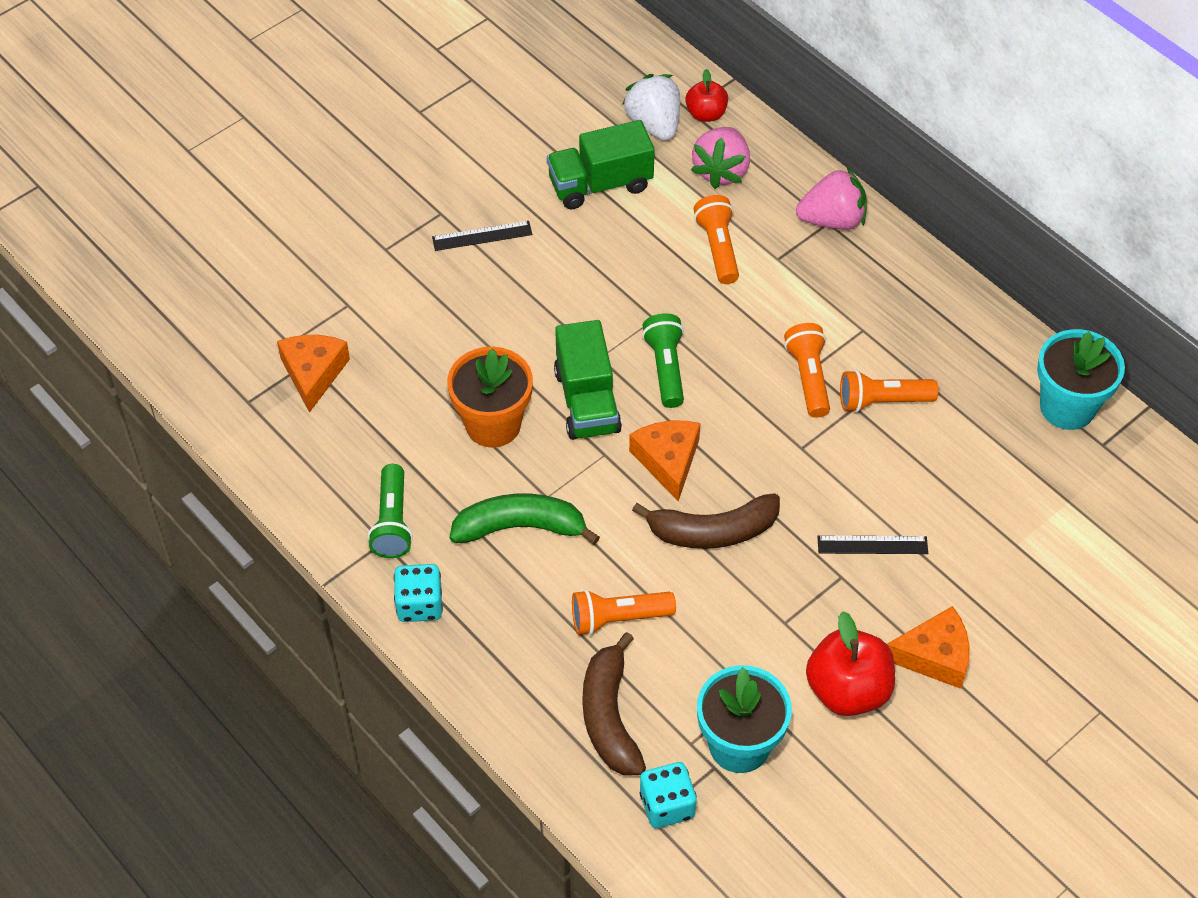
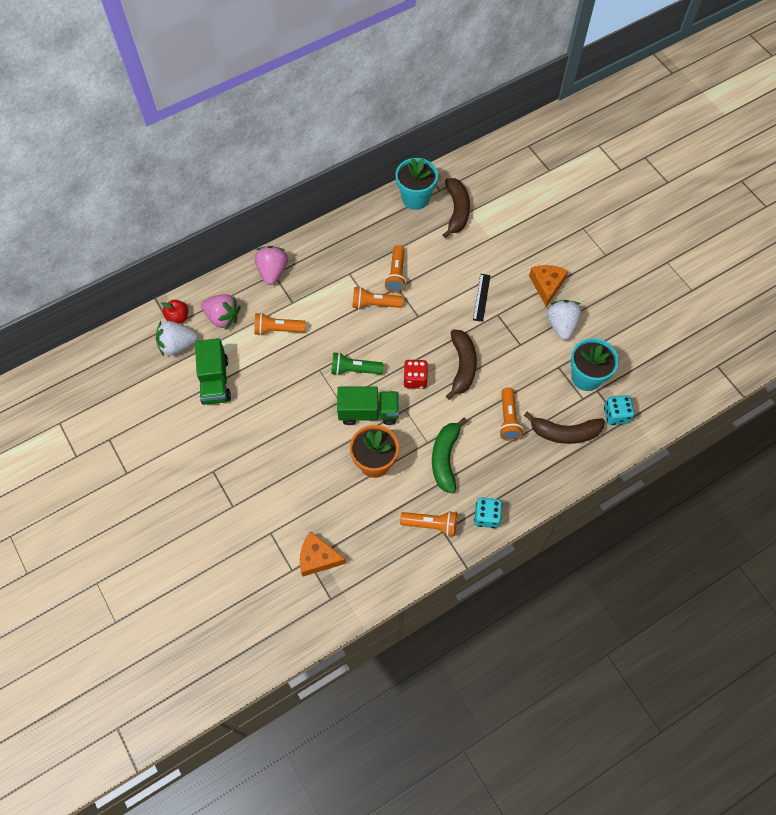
camera: 80 degrees left, 10 degrees up
green flashlight [368,464,413,558] -> orange flashlight [400,511,457,536]
black ruler [432,221,532,251] -> none
orange cheese [629,421,700,501] -> red dice [404,360,428,389]
red apple [806,611,895,716] -> white strawberry [547,300,582,340]
none -> brown banana [443,178,470,238]

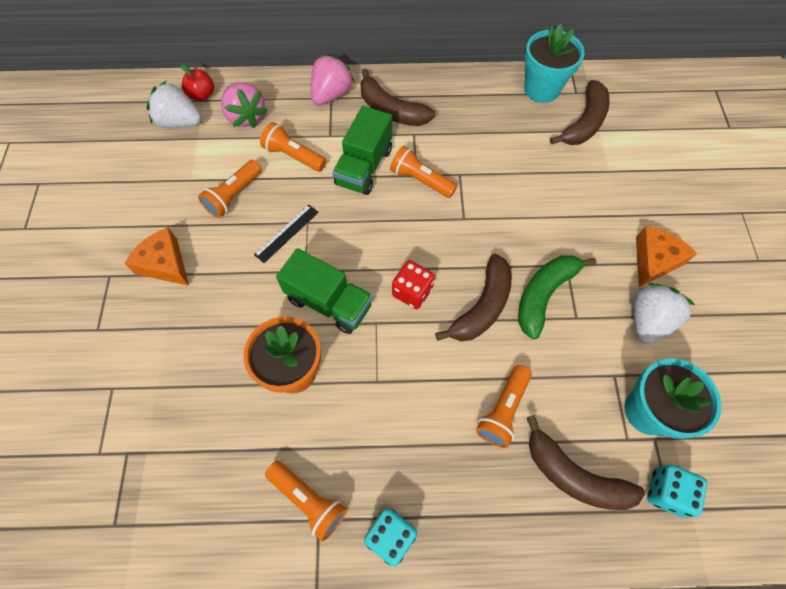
camera: 30 degrees right, 0 degrees up
green truck [195,338,231,405] -> green truck moved to [333,106,392,195]
orange cheese [300,531,346,577] -> orange cheese moved to [124,227,189,286]
green flashlight [331,352,384,375] -> none
orange flashlight [384,245,407,293] -> orange flashlight moved to [198,160,262,218]
green banana [432,418,468,494] -> green banana moved to [518,255,597,339]
black ruler [473,274,491,322] -> black ruler moved to [254,204,319,263]
none -> brown banana [360,69,436,126]

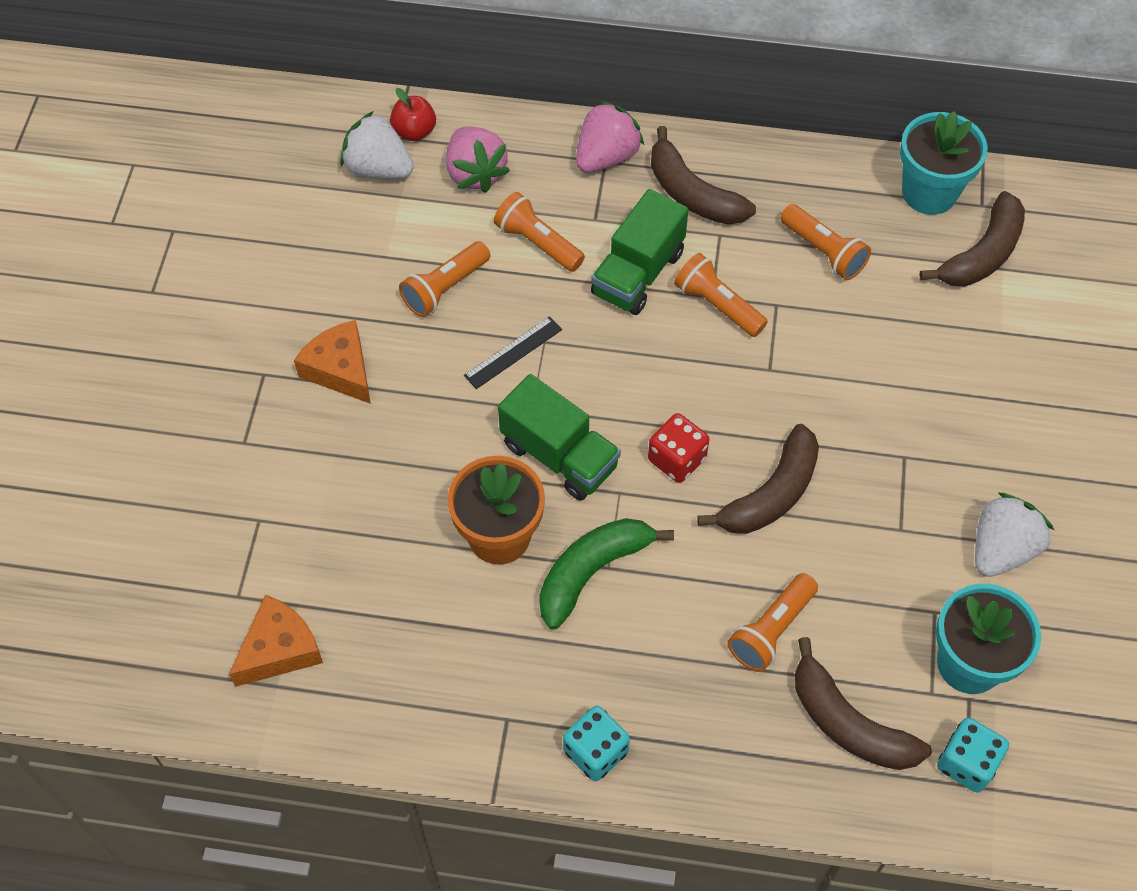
camera: 10 degrees right, 5 degrees down
orange flashlight [265,461,347,542] -> orange flashlight moved to [780,204,871,280]
green banana [518,255,597,339] -> green banana moved to [539,518,674,630]
orange cheese [636,226,697,287] -> orange cheese moved to [229,595,323,687]

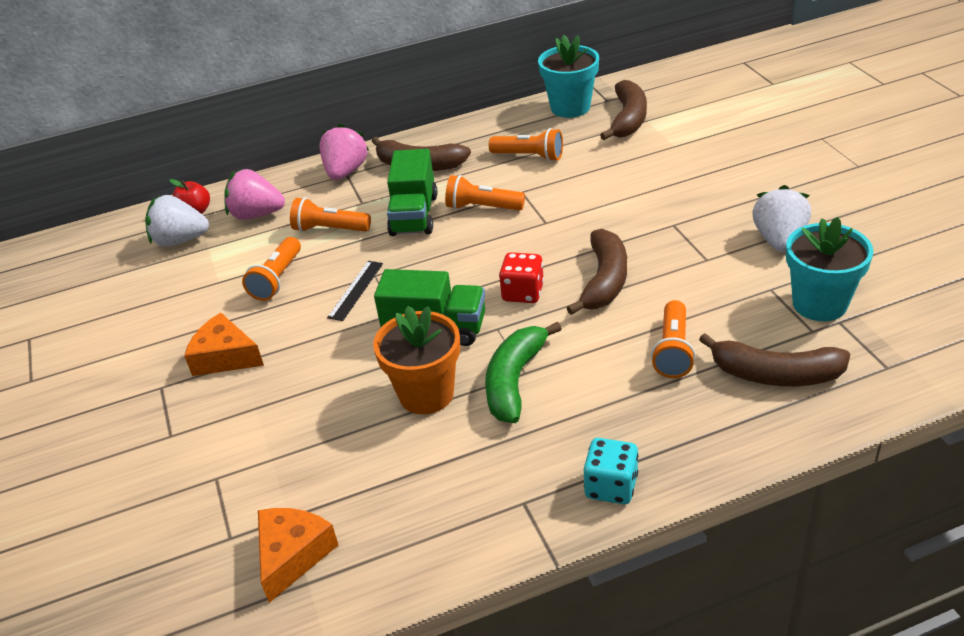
camera: 25 degrees left, 20 degrees down
pink strawberry [446,127,510,193] -> pink strawberry turned 150 degrees clockwise [224,169,285,220]
turquoise dice [937,718,1009,793] -> none

